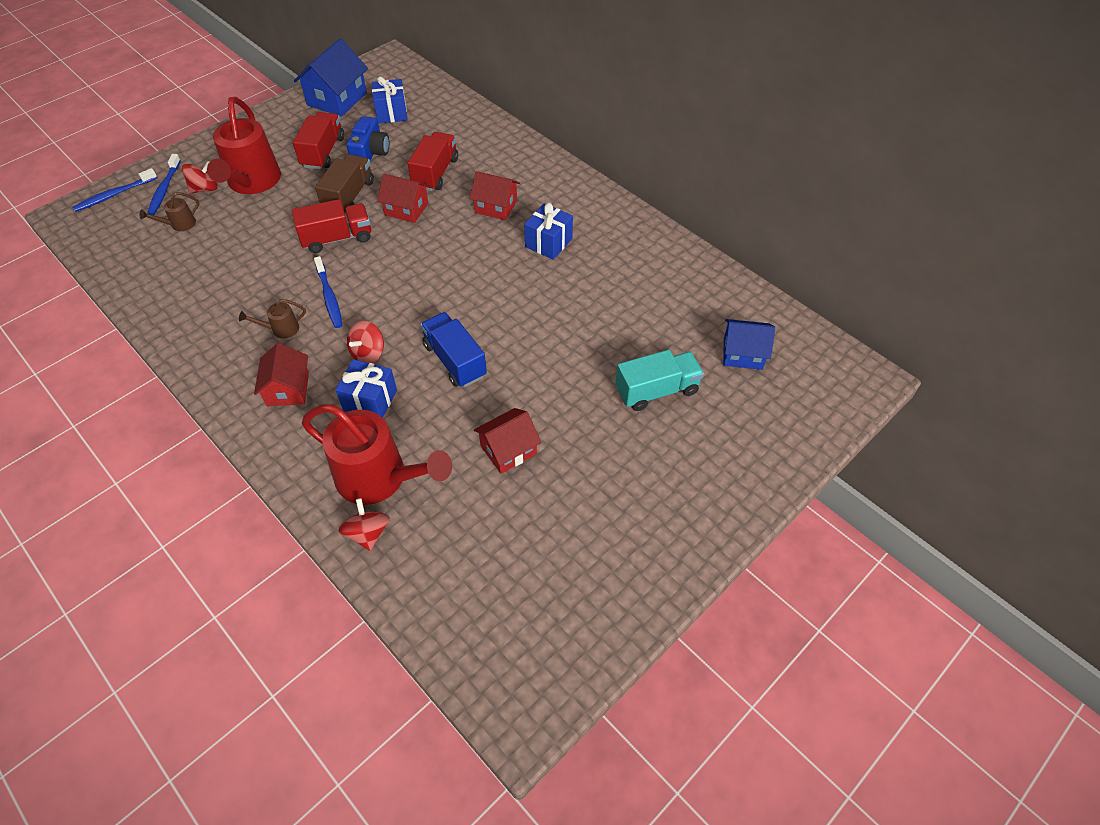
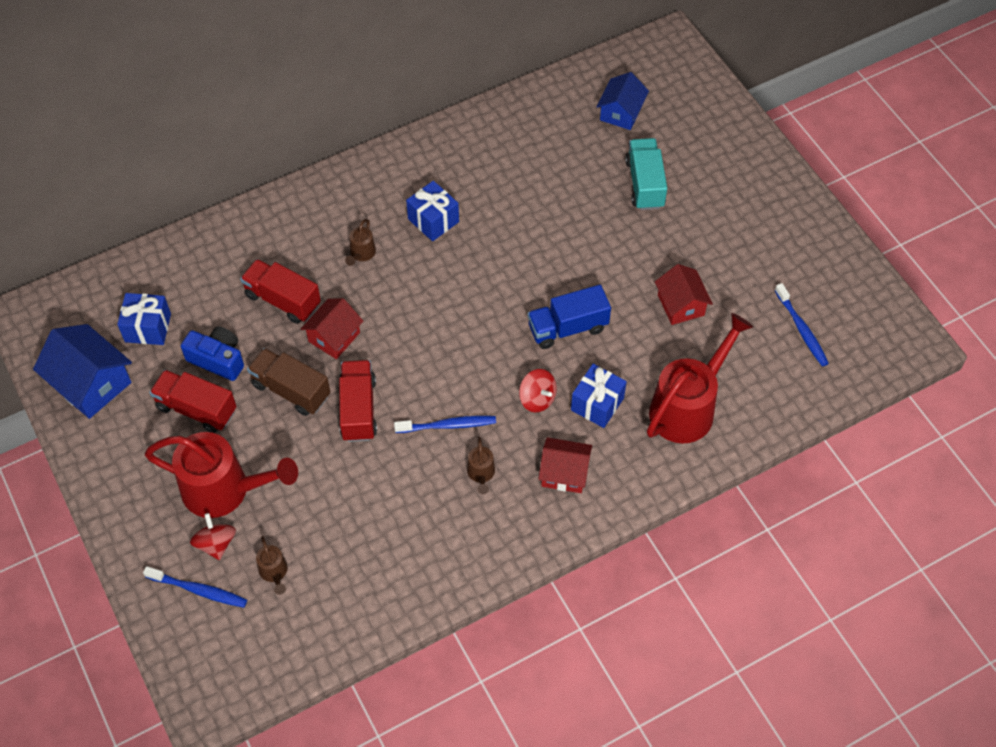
camera: 75 degrees left, 5 degrees up
blue toothbrush [73,168,157,212] -> blue toothbrush moved to [775,283,829,367]
red spinning top [339,498,390,551] -> none
red house [470,171,520,220] -> brown watering can [345,219,376,266]

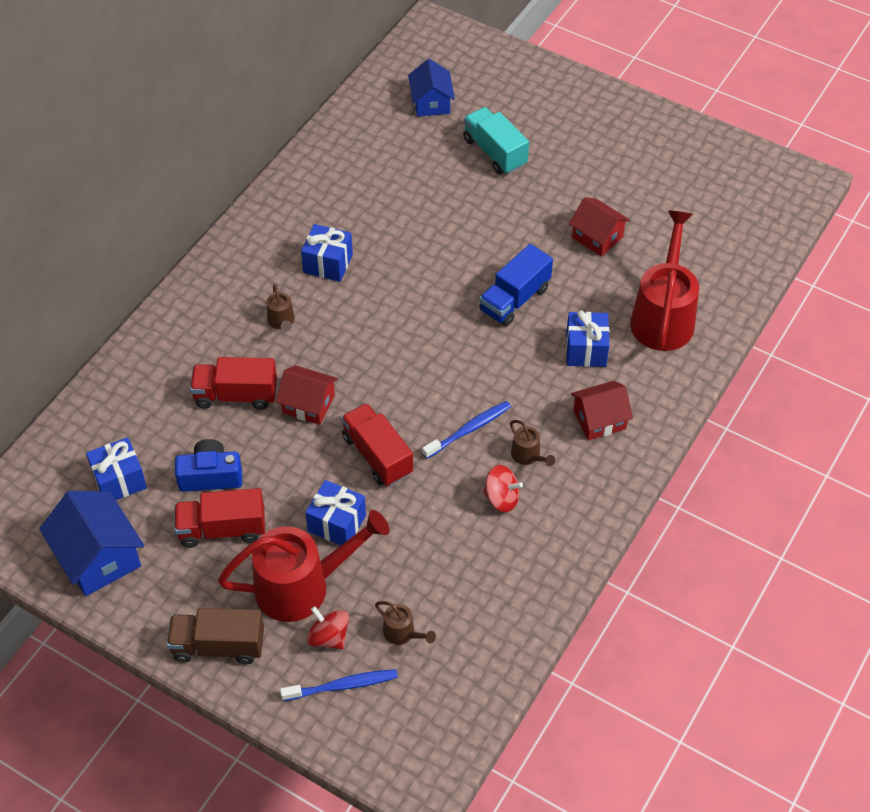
camera: 30 degrees left, 5 degrees down
blue house [33,324,132,419] -> blue house turned 45 degrees clockwise [39,491,144,596]
brown truck [247,348,330,416] -> brown truck moved to [167,608,264,664]
red house [301,298,363,359] -> red house turned 75 degrees counterclockwise [276,365,338,425]
red spinning top [519,369,557,412] -> red spinning top moved to [483,465,523,512]
blue toothbrush [775,283,829,367] -> none
none -> blue gift [305,480,366,545]

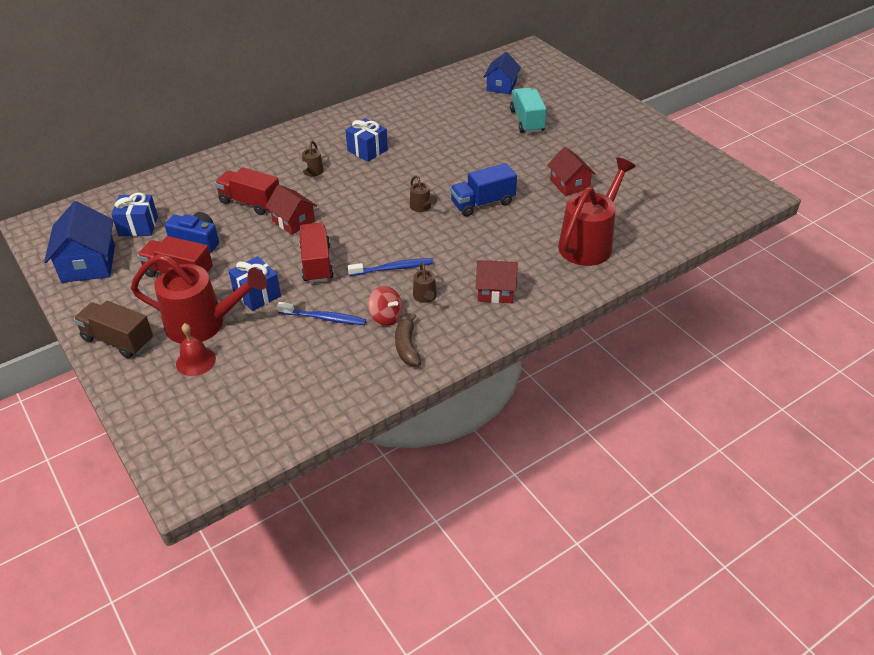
camera: 25 degrees right, 10 degrees down
blue toothbrush [280,669,398,701] -> blue toothbrush moved to [277,302,366,325]
red spinning top [306,606,349,650] -> red bell [176,323,216,376]
brown watering can [375,601,436,645] -> brown watering can moved to [410,175,437,212]
blue gift [566,310,609,367] -> none
none -> brown banana [395,313,421,366]

